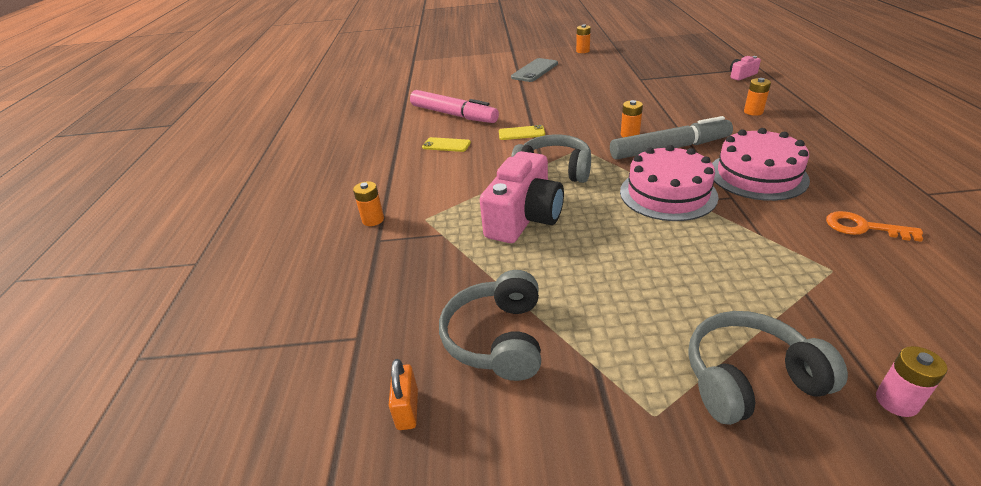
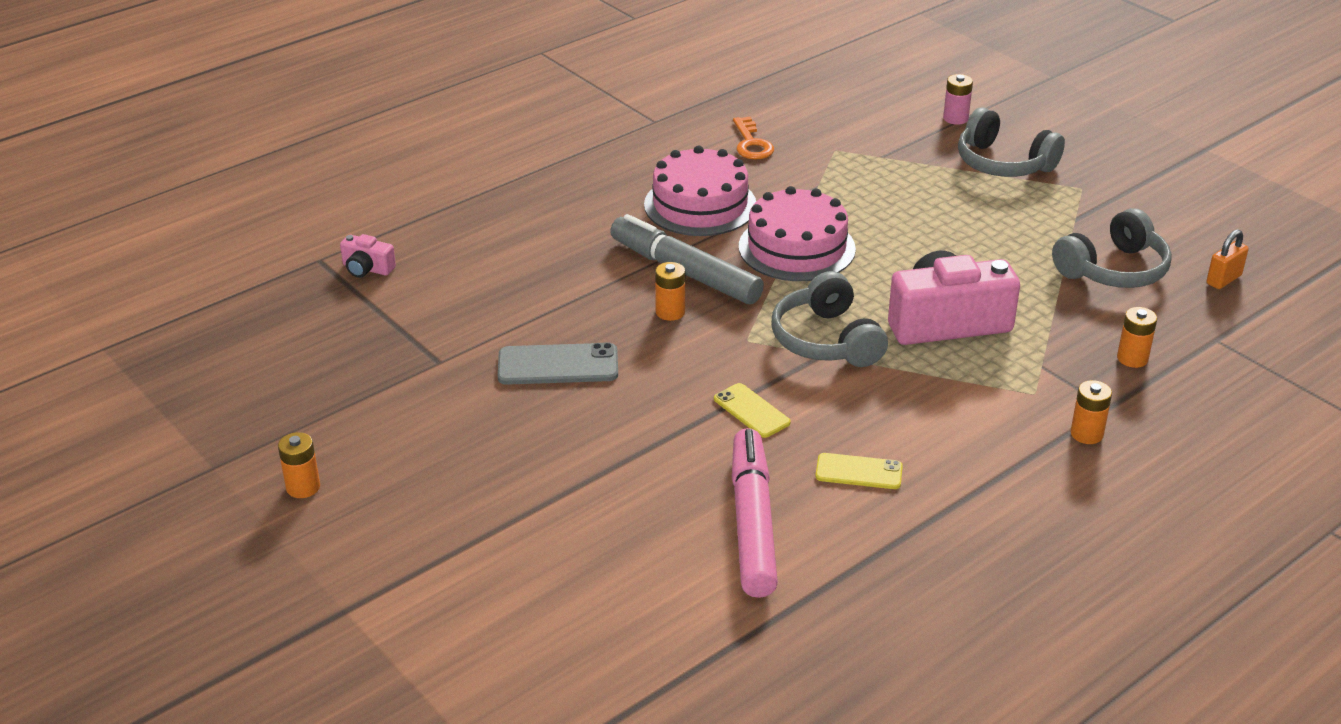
camera: 130 degrees left, 0 degrees up
yellow phone [422,137,471,152] -> yellow phone turned 60 degrees counterclockwise [815,453,903,489]
grey phone [511,58,558,82] -> grey phone moved to [498,342,618,385]
orange battery [744,78,771,116] -> orange battery moved to [1117,307,1157,368]

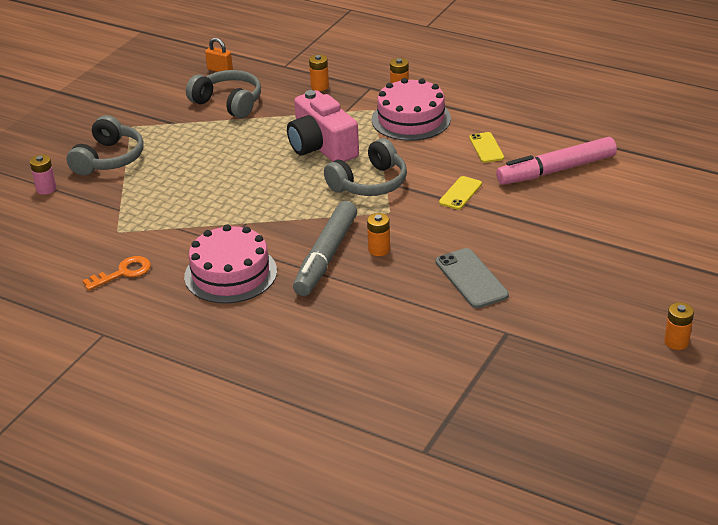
camera: 110 degrees left, 0 degrees up
pink camera [340,234,396,278] -> none
pink cake [739,186,856,281] -> pink cake moved to [372,78,451,141]

